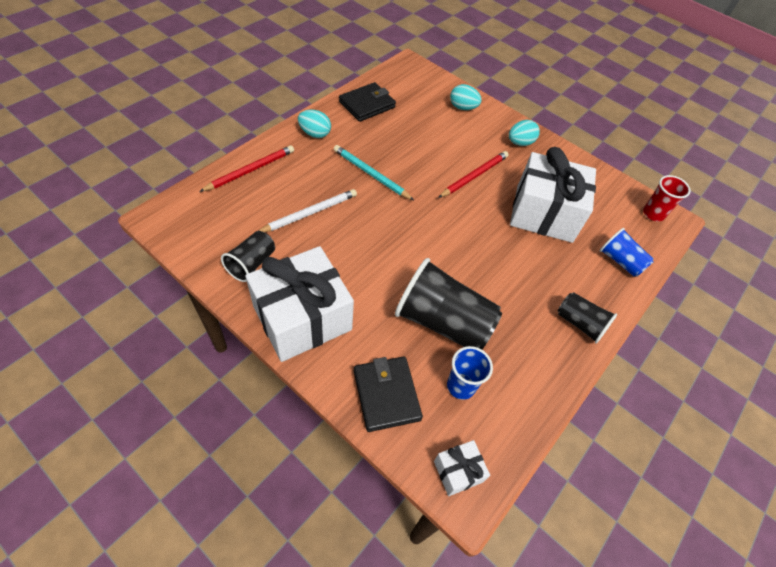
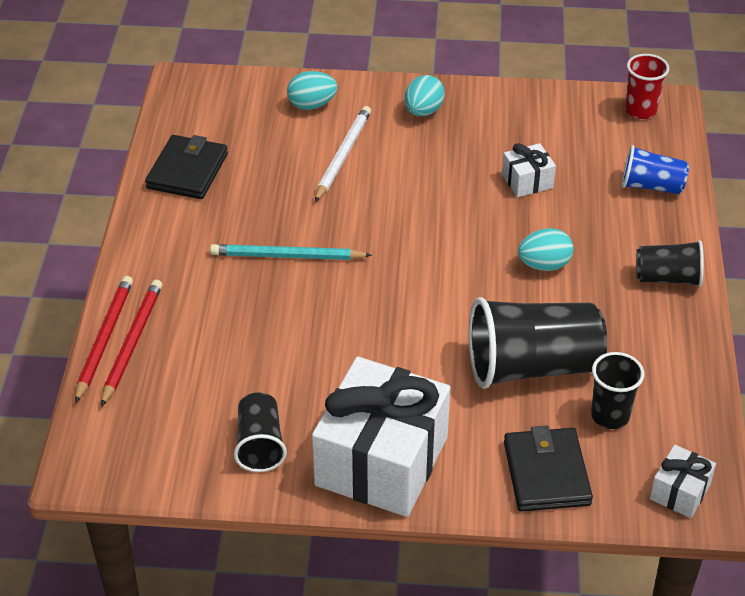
camera: 30 degrees left, 10 degrees down
white pencil [258,189,357,232] -> white pencil moved to [315,106,371,202]
turquoise egg [298,110,331,138] -> turquoise egg moved to [518,228,573,271]
black wallet [354,356,423,432] -> black wallet turned 45 degrees clockwise [504,425,593,512]
red pencil [438,151,509,198] -> red pencil moved to [75,276,133,403]
blue cup [447,346,493,400] -> black cup [591,352,644,429]
white gift [510,147,596,243] -> white gift [502,143,556,197], size x0.44

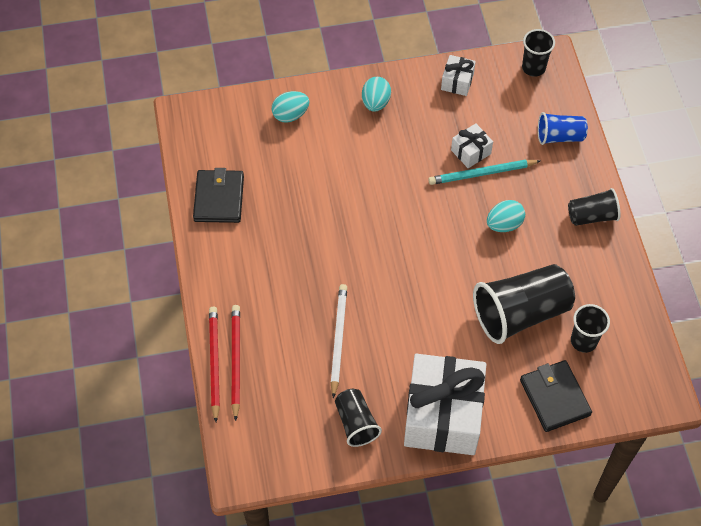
camera: 15 degrees left, 15 degrees up
turquoise pencil [210,244,372,260] -> turquoise pencil moved to [428,159,540,185]
white pencil [315,106,371,202] -> white pencil moved to [331,284,347,399]
red cup [625,54,669,119] -> black cup [522,29,555,77]
white gift [650,445,716,518] -> white gift moved to [441,55,476,96]

